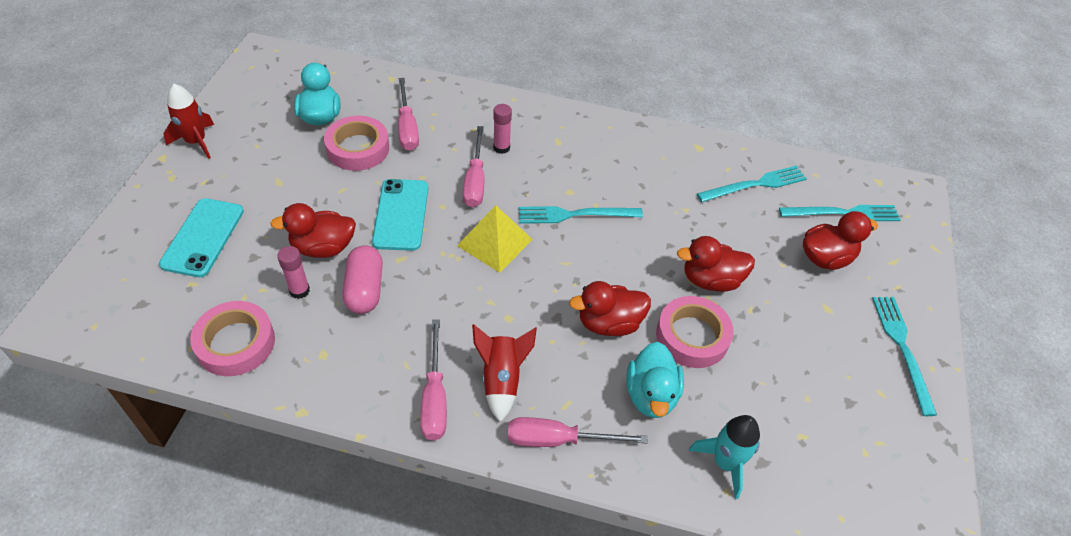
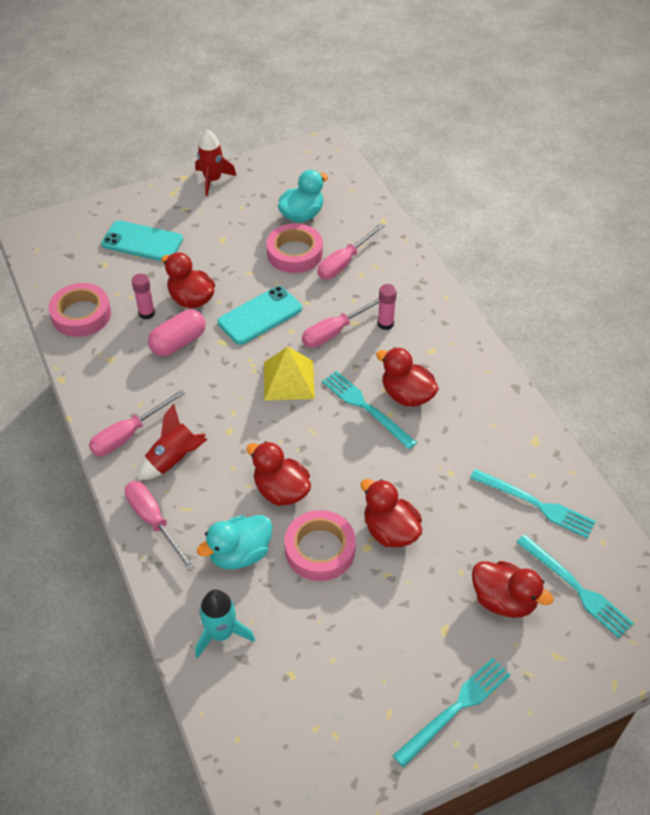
camera: 55 degrees right, 0 degrees up
turquoise phone [159,198,244,277] -> turquoise phone turned 45 degrees clockwise [101,220,183,261]
none -> red duck [376,347,439,407]

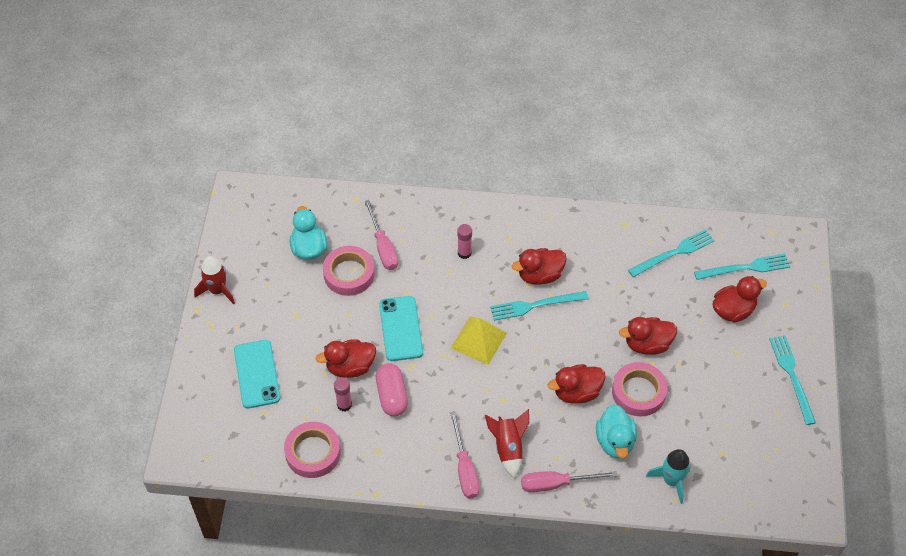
camera: 60 degrees left, 5 degrees up
turquoise phone [101,220,183,261] -> turquoise phone turned 60 degrees counterclockwise [234,340,280,409]
pink screwdriver [302,298,379,348] -> none

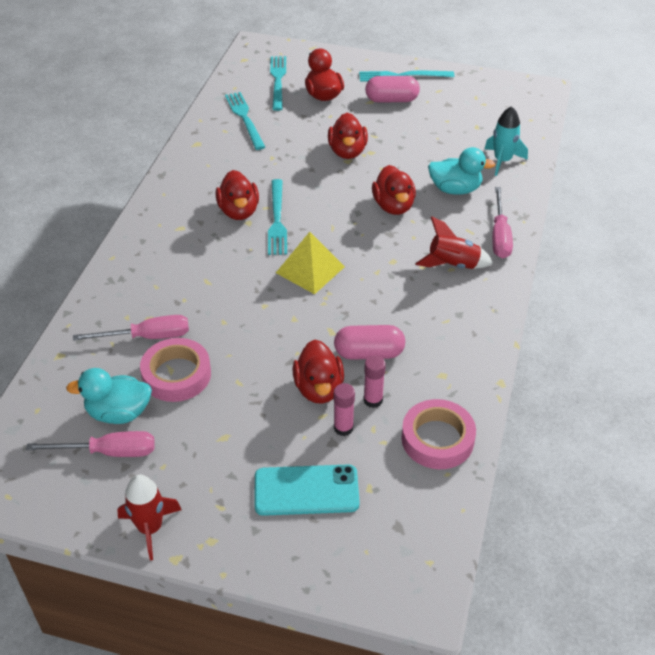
camera: 80 degrees left, 10 degrees down
turquoise phone [379,296,423,361] -> none
pink screwdriver [450,411,479,499] -> pink screwdriver moved to [26,431,155,457]
pink glue stick [457,224,472,259] -> pink glue stick moved to [334,383,355,436]
pink tape [612,362,668,416] -> none
none -> pink capsule [365,76,420,103]

